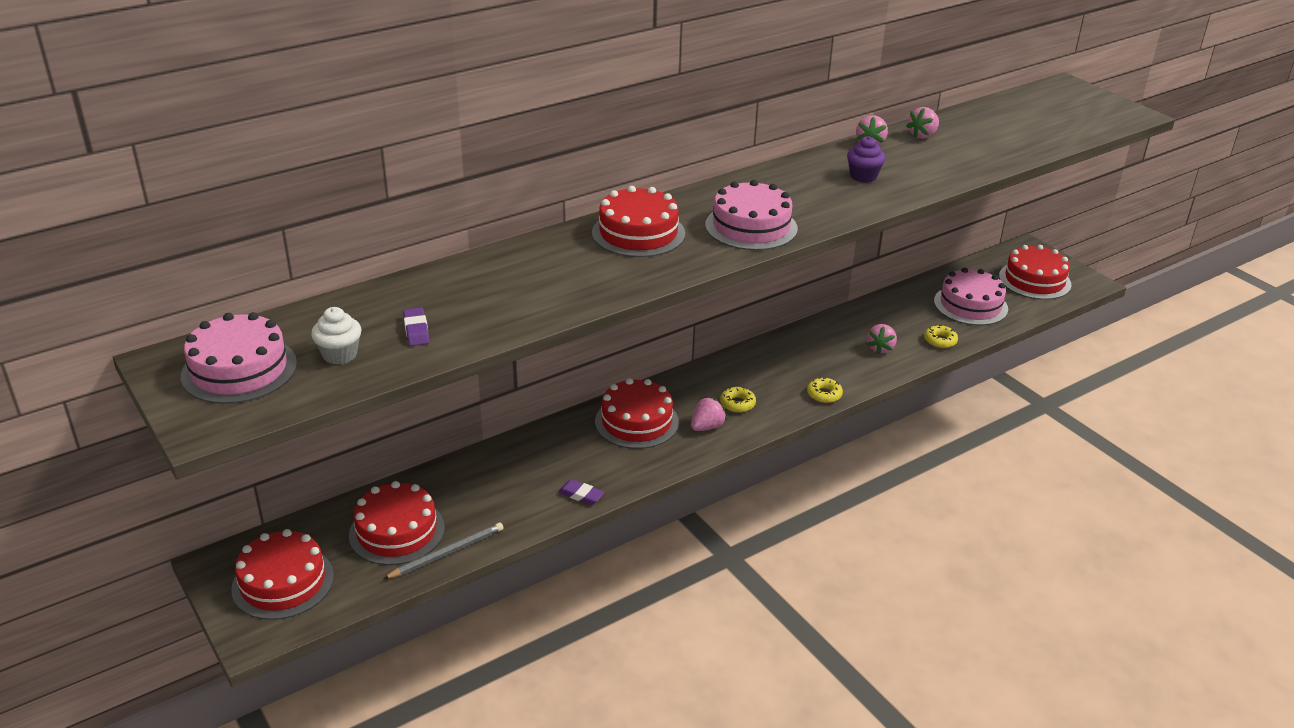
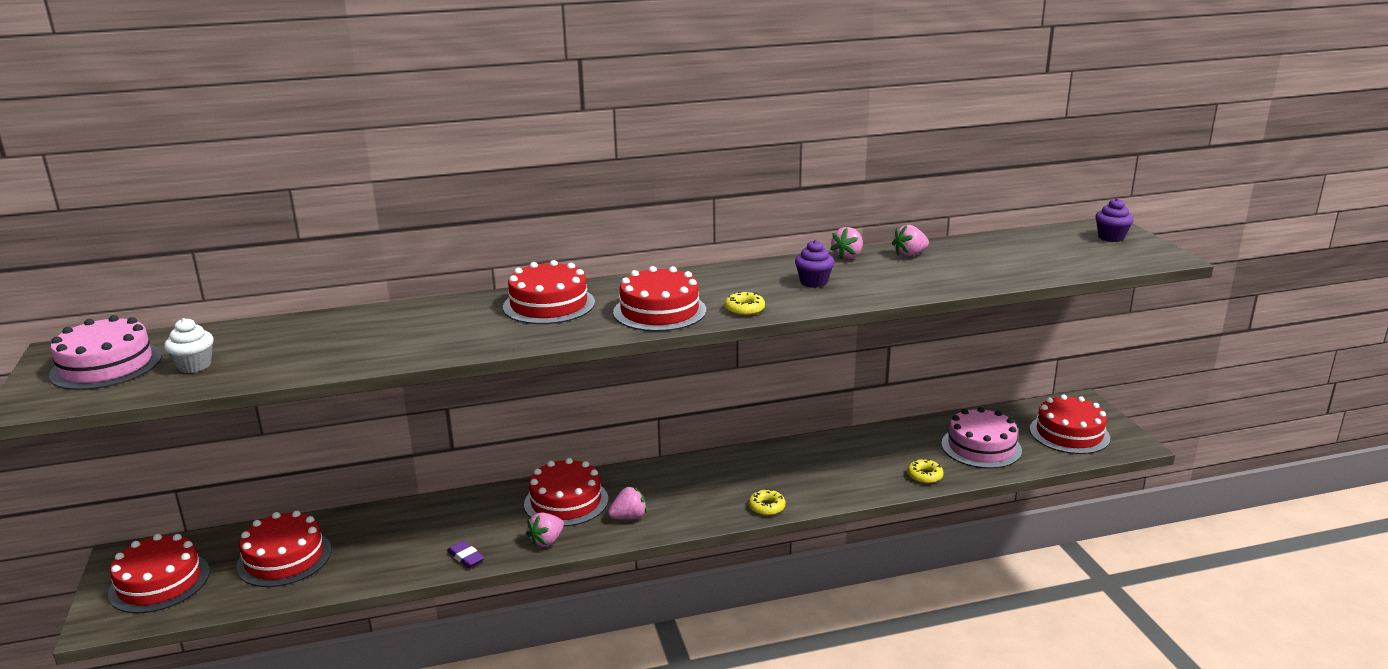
camera: 20 degrees right, 10 degrees down
grey pencil [383,522,503,579] -> none
purple eraser [403,308,430,346] -> none
pink cake [705,180,798,250] -> red cake [613,266,706,331]
yellow donut [720,387,756,413] -> yellow donut moved to [724,291,765,316]
pink strawberry [867,324,897,354] -> pink strawberry moved to [526,512,564,547]
none -> purple cupcake [1095,198,1134,242]

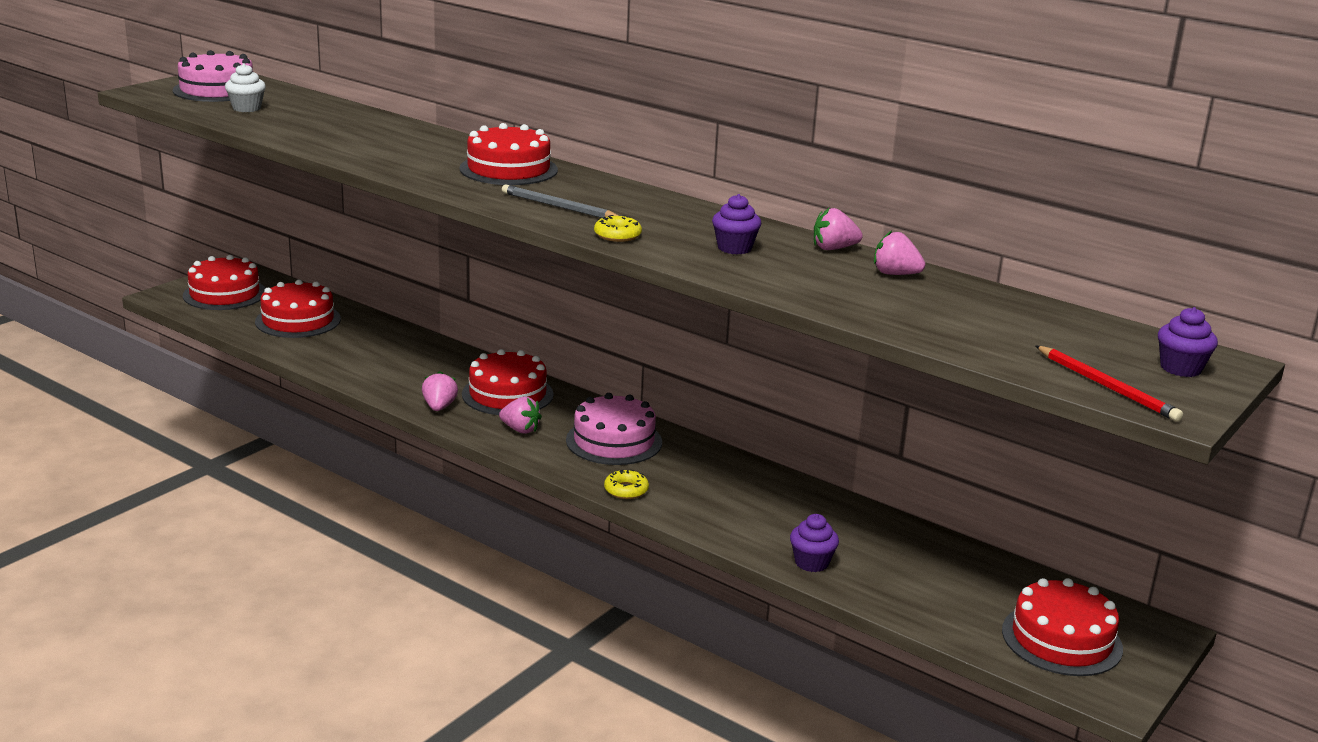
camera: 50 degrees right, 0 degrees up
purple eraser [447,541,485,568] -> none
pink strawberry [526,512,564,547] -> pink strawberry turned 90 degrees clockwise [422,371,458,411]
red cake [613,266,706,331] -> grey pencil [502,184,619,218]
yellow donut [907,458,944,484] -> purple cupcake [790,514,839,572]
pink cake [941,407,1022,469] -> pink cake moved to [566,393,662,465]
none -> red pencil [1035,345,1183,422]

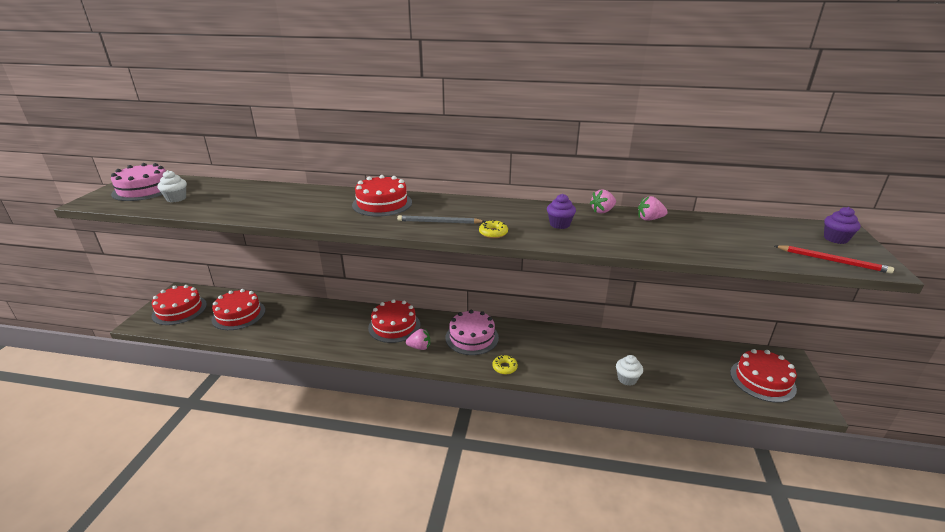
camera: 25 degrees left, 5 degrees up
pink strawberry [422,371,458,411] -> none
purple cupcake [790,514,839,572] -> white cupcake [616,355,643,386]

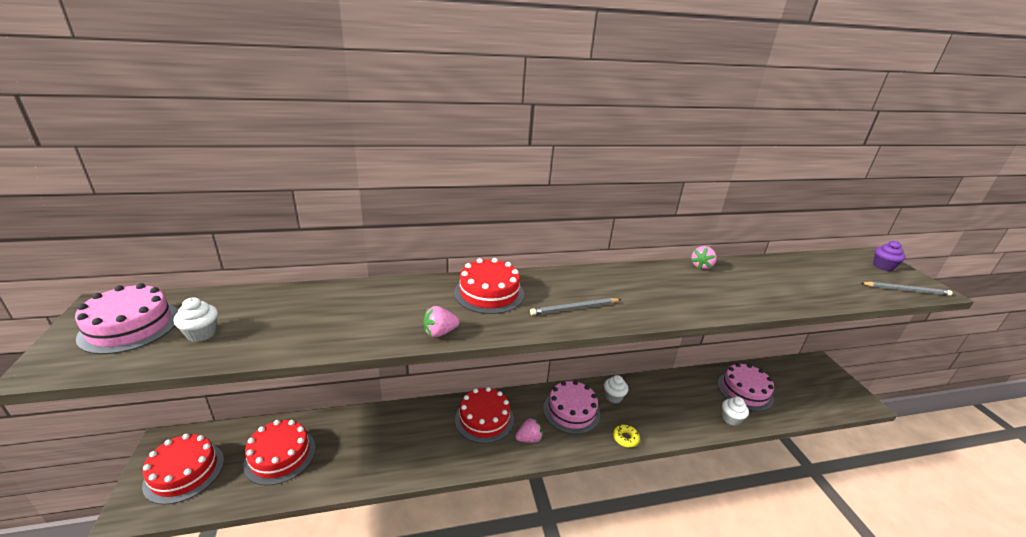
camera: 25 degrees left, 0 degrees up
yellow donut [479,220,508,238] -> none
purple cupcake [547,194,576,229] -> none
pink strawberry [638,196,668,221] -> pink strawberry moved to [423,306,460,337]
red cake [730,349,797,403] -> none
red pencil [775,245,894,274] -> grey pencil [861,282,952,296]
none -> white cupcake [604,375,628,403]
none -> pink cake [717,363,774,411]

